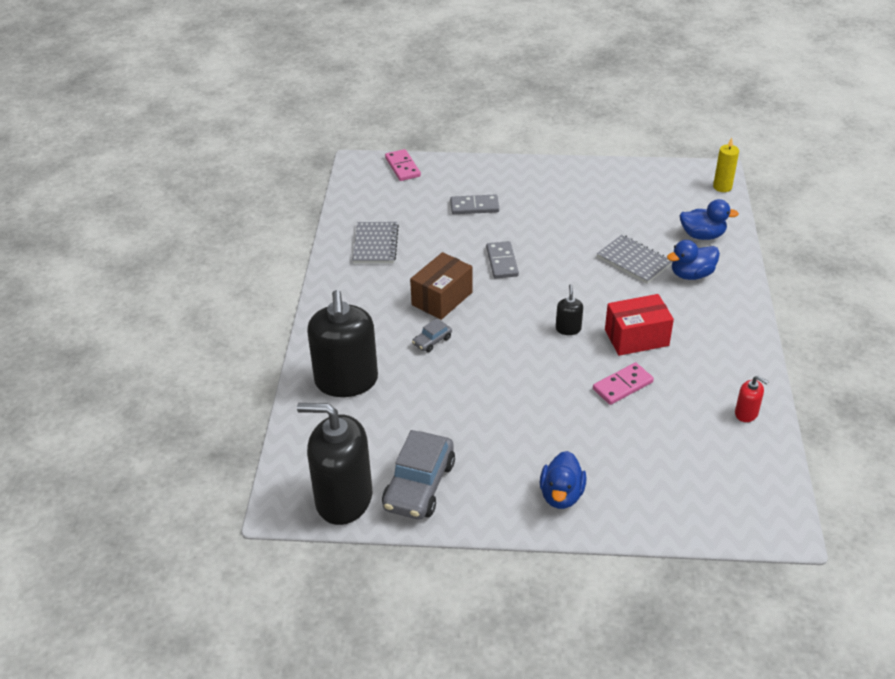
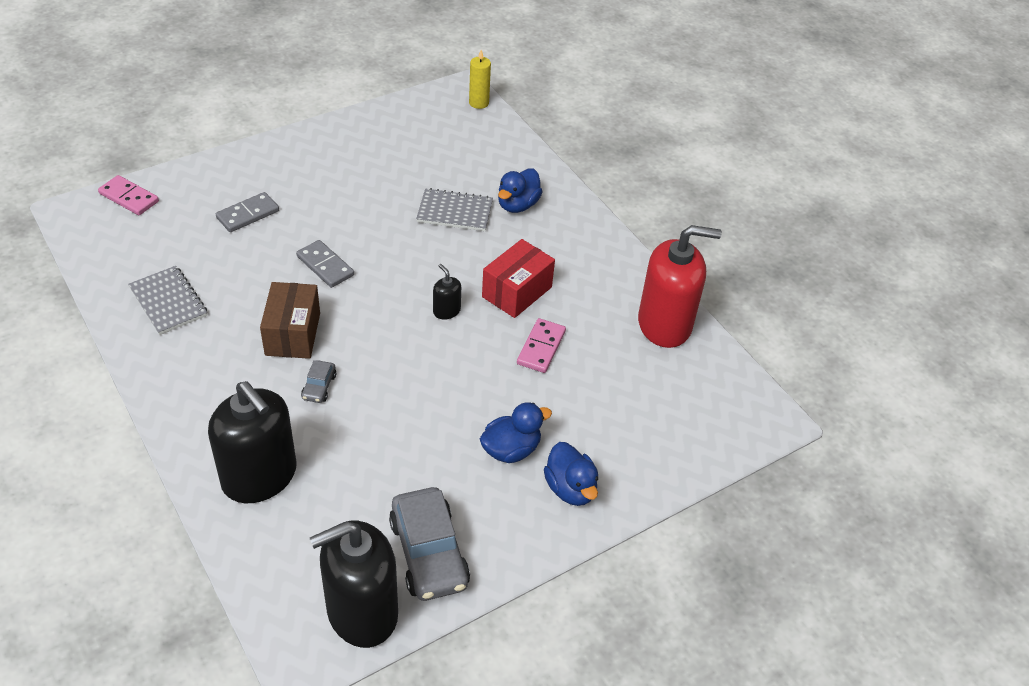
camera: 40 degrees left, 5 degrees up
blue duck [679,199,739,240] -> blue duck moved to [480,402,552,463]
red soap dispenser [735,376,769,422] -> red soap dispenser [638,225,722,348], size x2.36

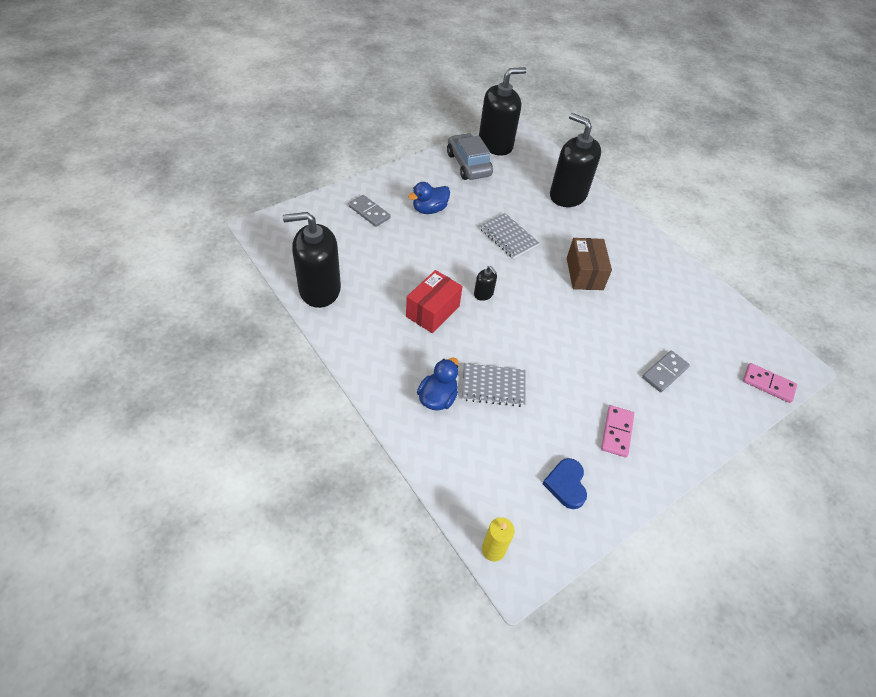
camera: 175 degrees right, 5 degrees up
grey notebook [128,266,207,335] -> grey notebook moved to [480,213,539,259]
grey domino [296,240,354,288] -> grey domino moved to [349,195,391,227]
grey car [301,360,336,403] -> none
pink domino [517,318,566,373] -> pink domino moved to [601,405,634,457]
blue duck [544,442,598,506] -> none
red soap dispenser [638,225,722,348] -> black soap dispenser [283,212,341,308]
none -> blue heart [542,458,587,509]

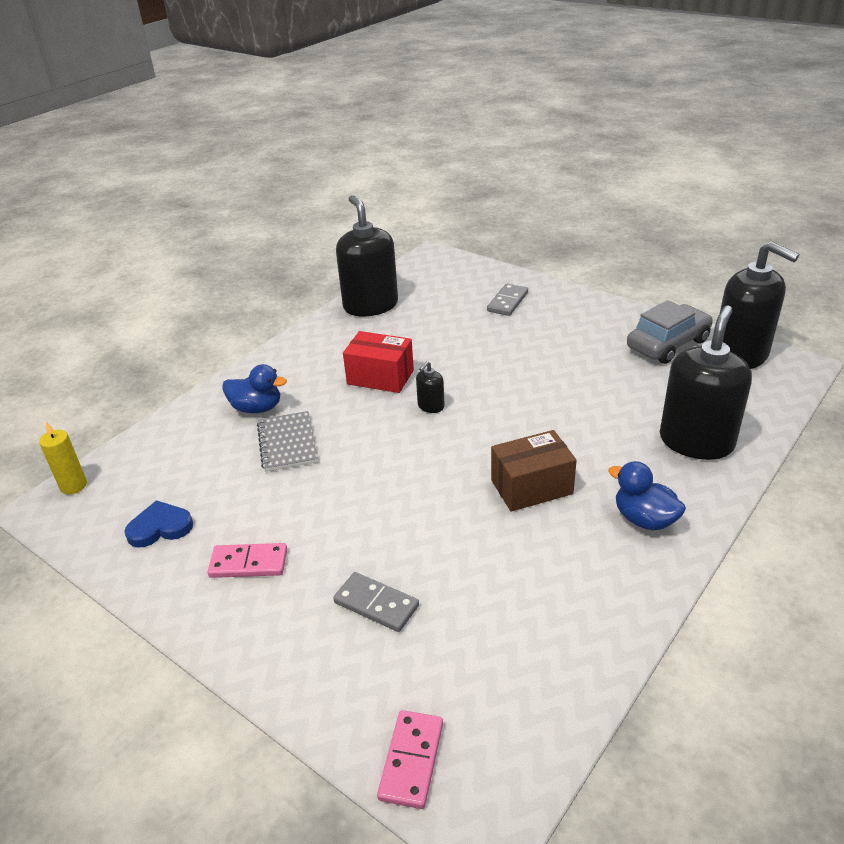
camera: 80 degrees right, 15 degrees down
blue duck [408,182,450,214] -> blue duck moved to [608,461,686,531]
grey notebook [480,213,539,259] -> none

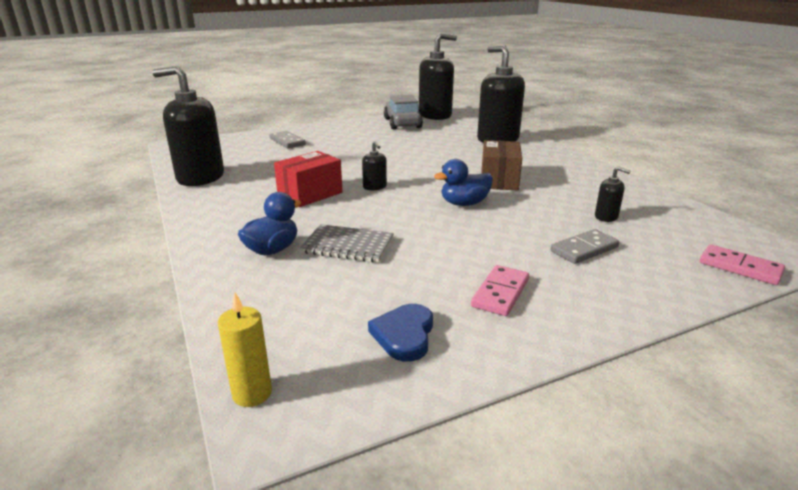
camera: 65 degrees left, 10 degrees down
blue duck [608,461,686,531] -> blue duck moved to [434,159,493,206]
none -> black soap dispenser [595,166,630,222]

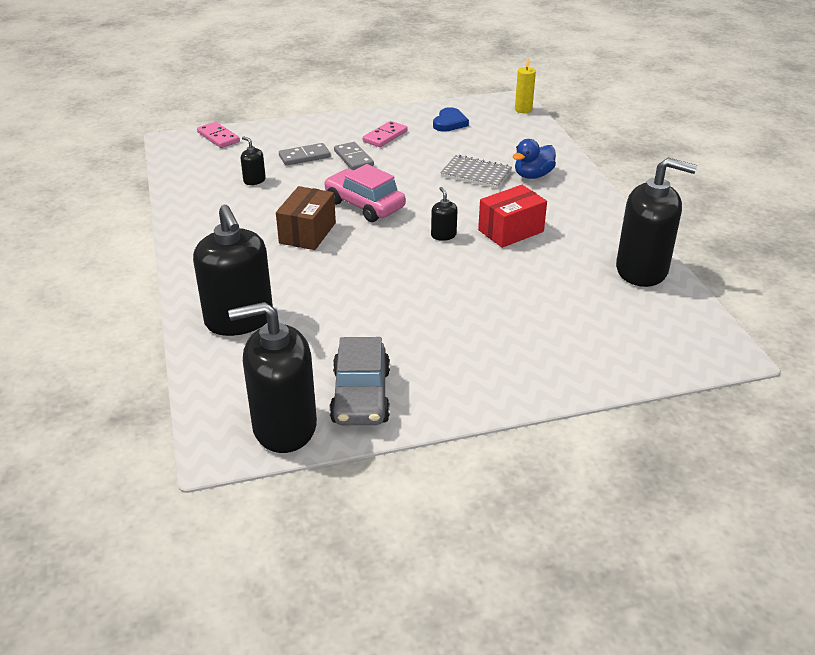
camera: 170 degrees left, 10 degrees up
grey domino [269,131,306,148] -> grey domino moved to [334,142,374,170]
blue duck [434,159,493,206] -> pink car [324,164,406,222]

